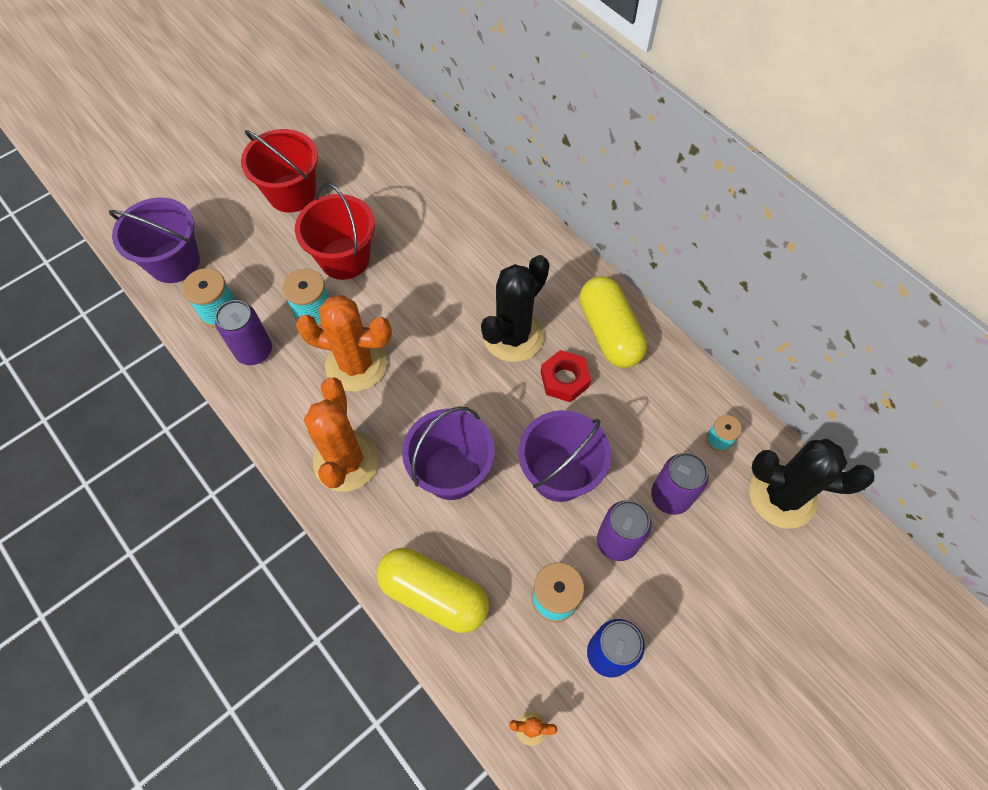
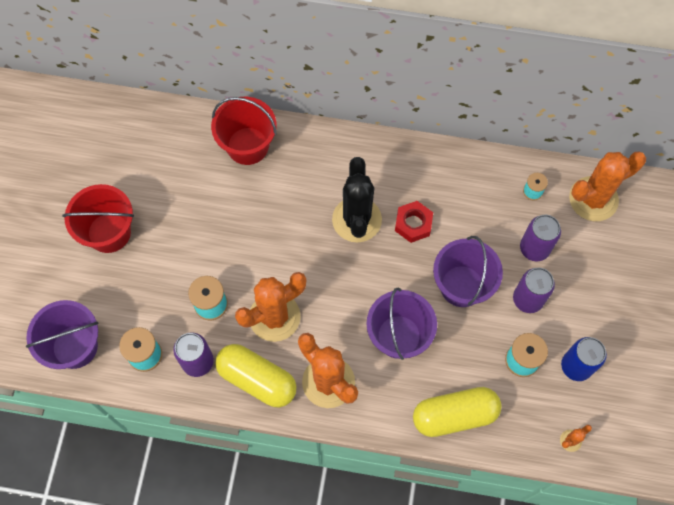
camera: 40 degrees left, 5 degrees up
red bucket [295,183,375,280] -> red bucket moved to [211,97,277,165]
yellow capsule [579,276,647,368] -> yellow capsule moved to [215,344,297,408]
black cactus [750,439,874,529] -> orange cactus [569,152,646,221]

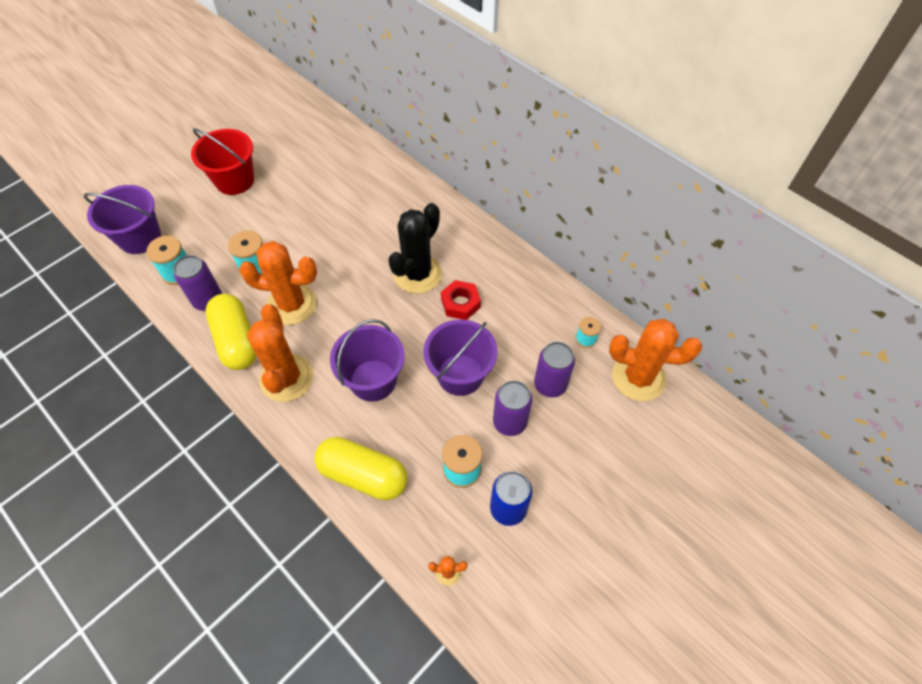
camera: 35 degrees right, 10 degrees down
red bucket [211,97,277,165] -> none

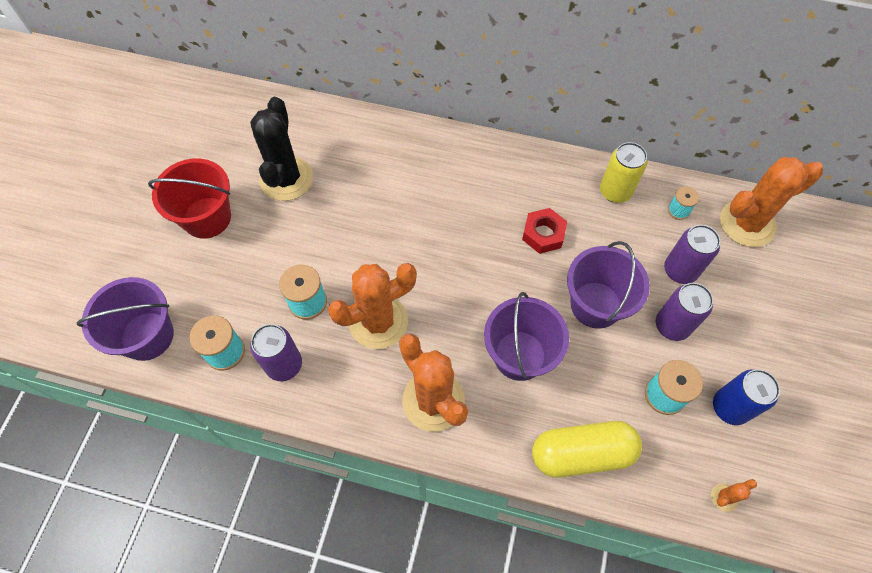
camera: 30 degrees left, 5 degrees up
yellow capsule [205,294,257,370] -> none
black cactus [388,203,442,294] -> black cactus moved to [250,97,313,201]
none -> yellow can [600,142,647,203]

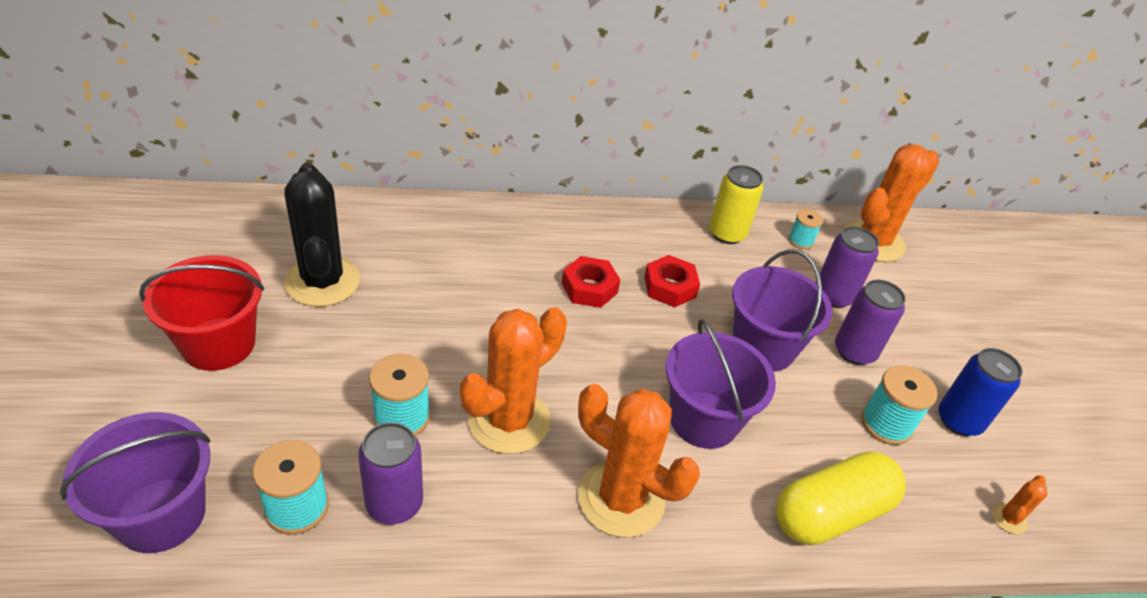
camera: 25 degrees left, 20 degrees down
none -> red nut [562,256,621,308]

